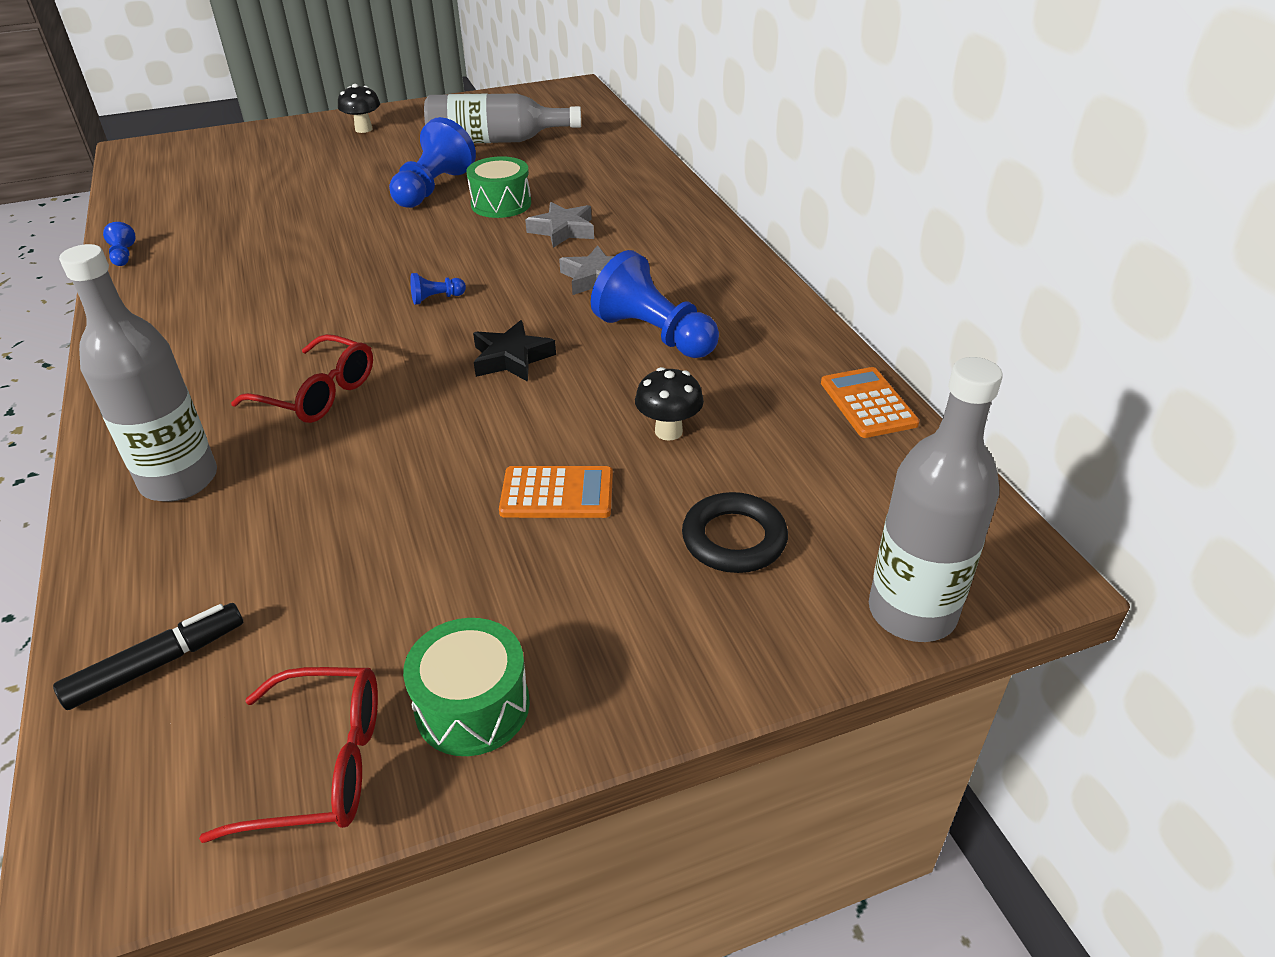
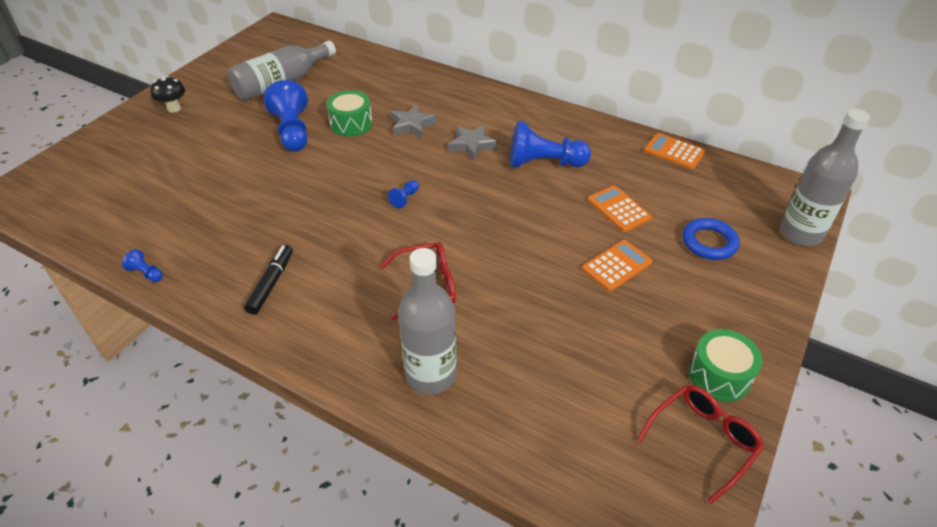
camera: 40 degrees left, 5 degrees up
black marker [53,603,243,710] -> black marker moved to [244,245,293,315]
black star [473,320,556,382] -> none
black mushroom [635,367,704,441] -> orange calculator [588,185,652,232]
black ring [682,492,788,573] -> blue ring [682,218,740,260]

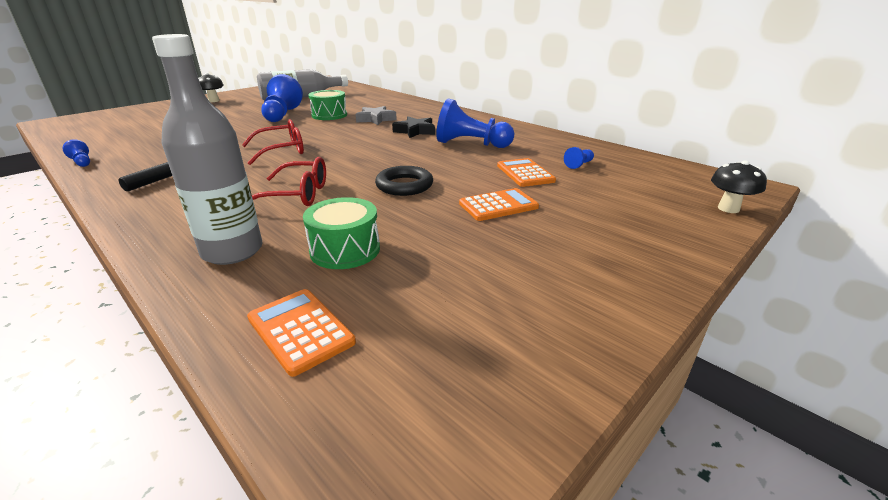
camera: 15 degrees right, 15 degrees down
blue pawn [388,180,419,208] -> blue pawn moved to [564,147,594,169]
grey star [448,125,497,161] -> black star [392,117,435,138]
red glasses [637,385,764,504] -> red glasses moved to [242,119,304,165]
orange calculator [644,133,706,169] -> orange calculator moved to [247,289,356,377]
blue ring [682,218,740,260] -> none
green drum [689,329,762,402] -> green drum moved to [303,197,380,269]
grey bottle [780,109,870,246] -> black mushroom [711,160,767,213]
none -> black ring [375,166,433,196]

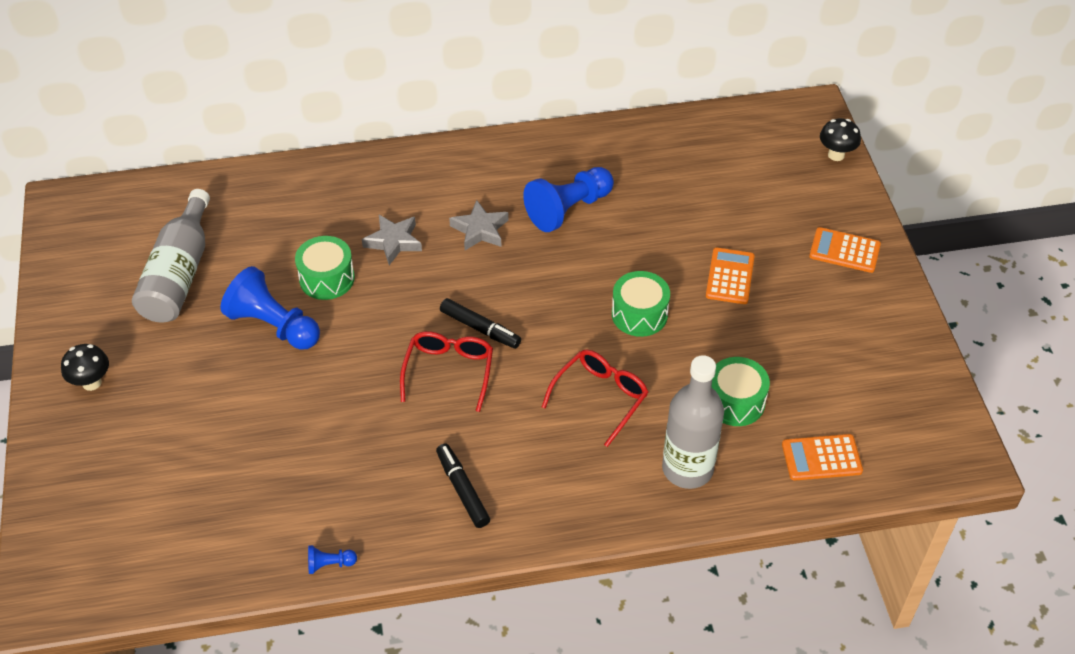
camera: 55 degrees left, 20 degrees up
black ring [375,166,433,196] -> green drum [612,271,670,337]
black star [392,117,435,138] -> grey star [449,200,509,250]
orange calculator [497,158,556,187] -> orange calculator moved to [809,227,881,273]
blue pawn [564,147,594,169] -> none
none -> black marker [440,298,521,349]

